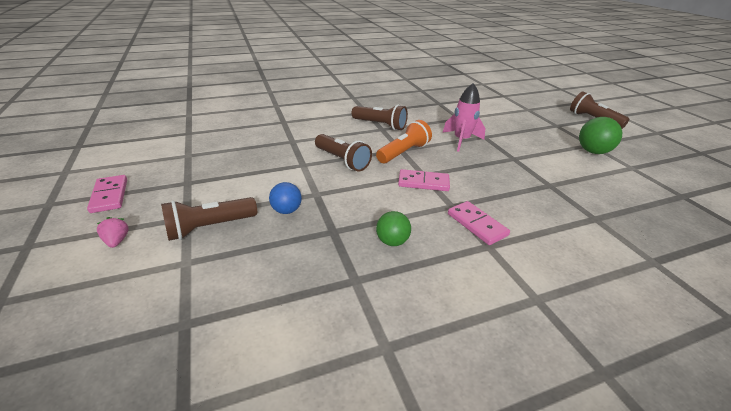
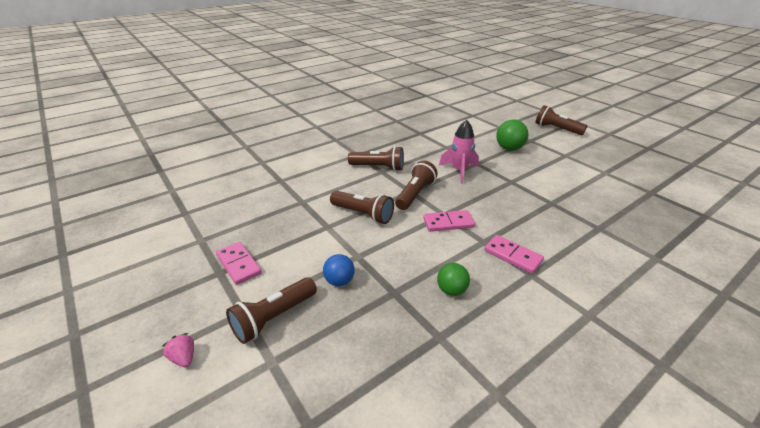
camera: 15 degrees left, 0 degrees up
pink domino [87,175,127,213] -> pink domino moved to [216,242,262,285]
orange flashlight [376,120,432,163] -> brown flashlight [395,160,438,210]
green ball [579,117,622,154] -> green ball moved to [496,120,529,151]

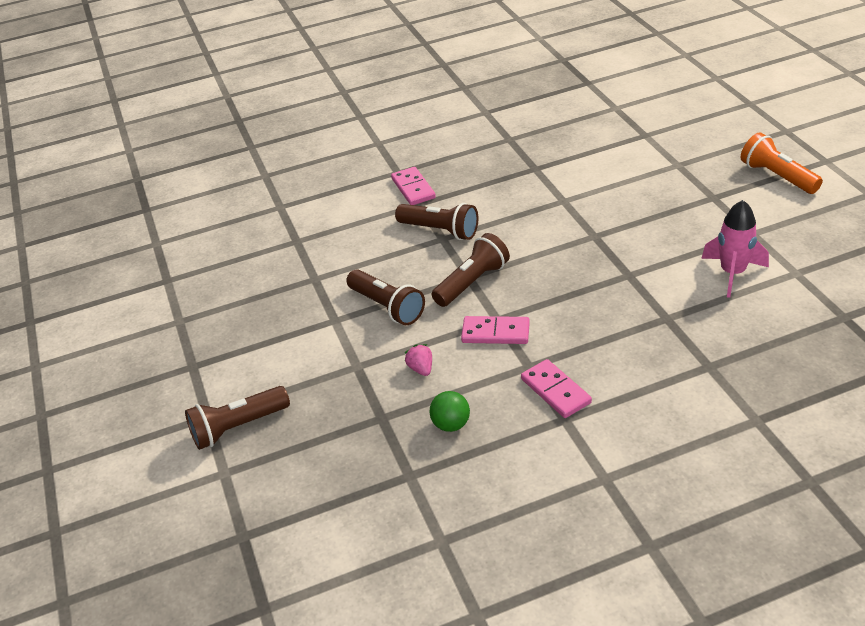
camera: 20 degrees right, 5 degrees up
pink strawberry [162,333,194,367] -> pink strawberry moved to [405,344,432,376]
pink domino [216,242,262,285] -> pink domino moved to [391,167,436,205]
blue ball [323,254,355,286] -> none
pink rocket [439,120,479,184] -> pink rocket moved to [701,200,769,298]
green ball [496,120,529,151] -> none
brown flashlight [535,105,587,135] -> orange flashlight [741,132,823,194]

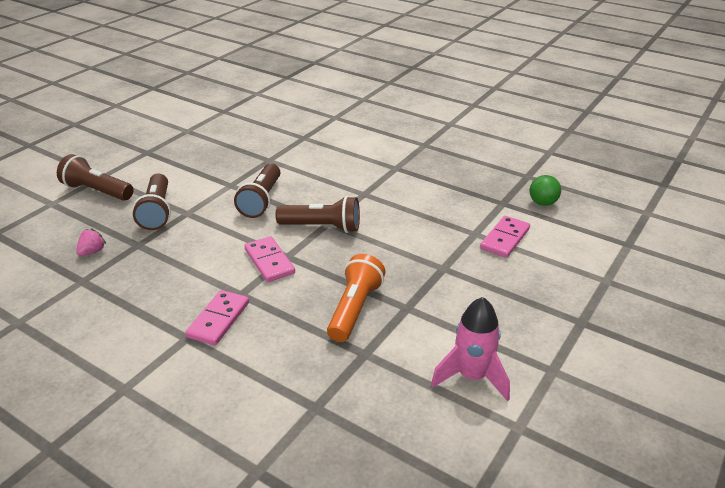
camera: 50 degrees right, 5 degrees down
pink domino [391,167,436,205] -> pink domino moved to [480,216,530,258]
brown flashlight [395,203,478,240] -> brown flashlight moved to [132,173,171,230]
pink strawberry [405,344,432,376] -> pink strawberry moved to [76,228,106,256]
green ball [429,391,470,432] -> green ball moved to [530,175,561,206]
orange flashlight [741,132,823,194] -> orange flashlight moved to [327,254,385,342]

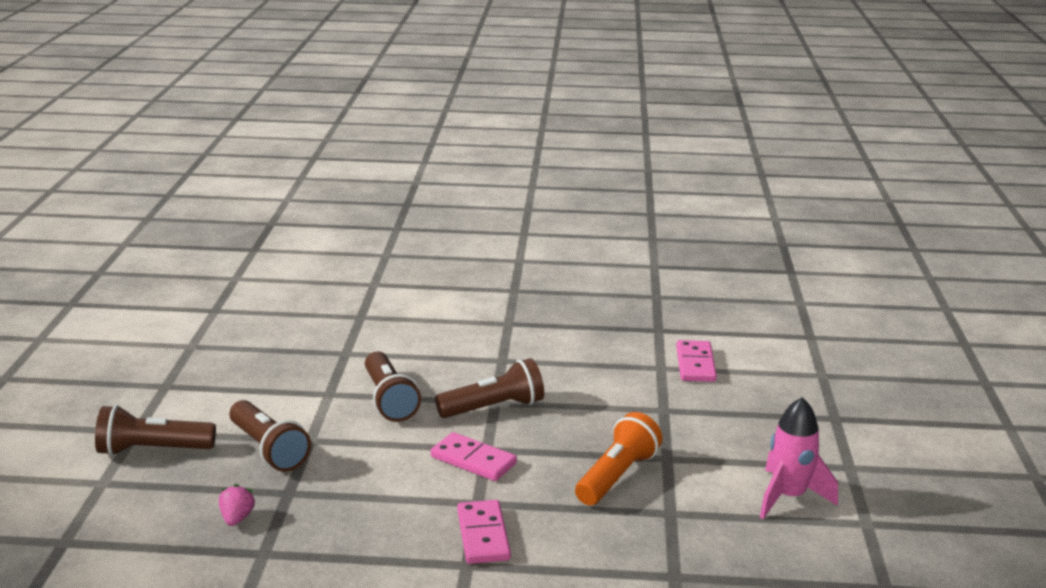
camera: 30 degrees left, 10 degrees down
orange flashlight [327,254,385,342] -> orange flashlight turned 45 degrees clockwise [575,412,663,505]
green ball [530,175,561,206] -> none

